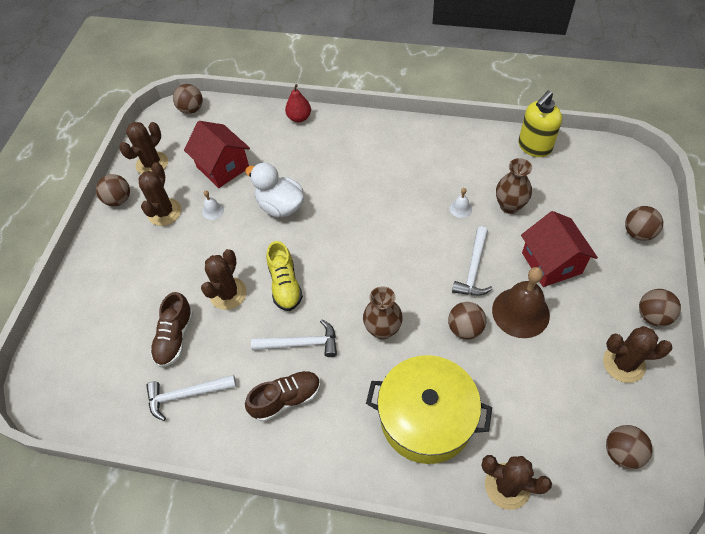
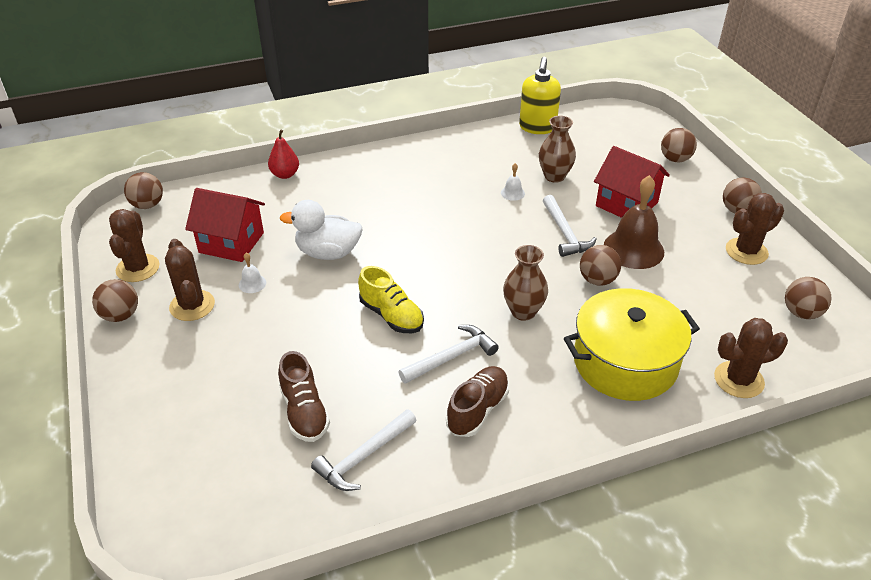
camera: 35 degrees left, 15 degrees down
brown cactus [201,249,247,310] -> none

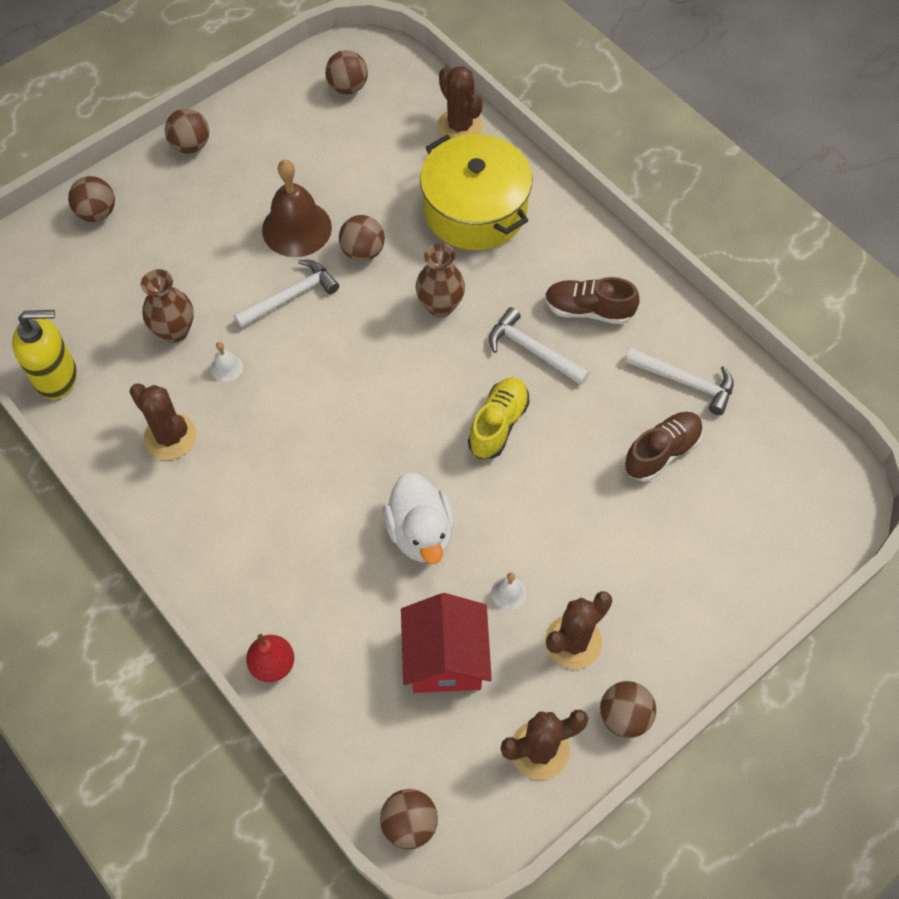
camera: 110 degrees left, 20 degrees up
red house [594,146,670,218] -> none
brown cactus [726,193,784,265] -> brown cactus moved to [129,383,196,460]

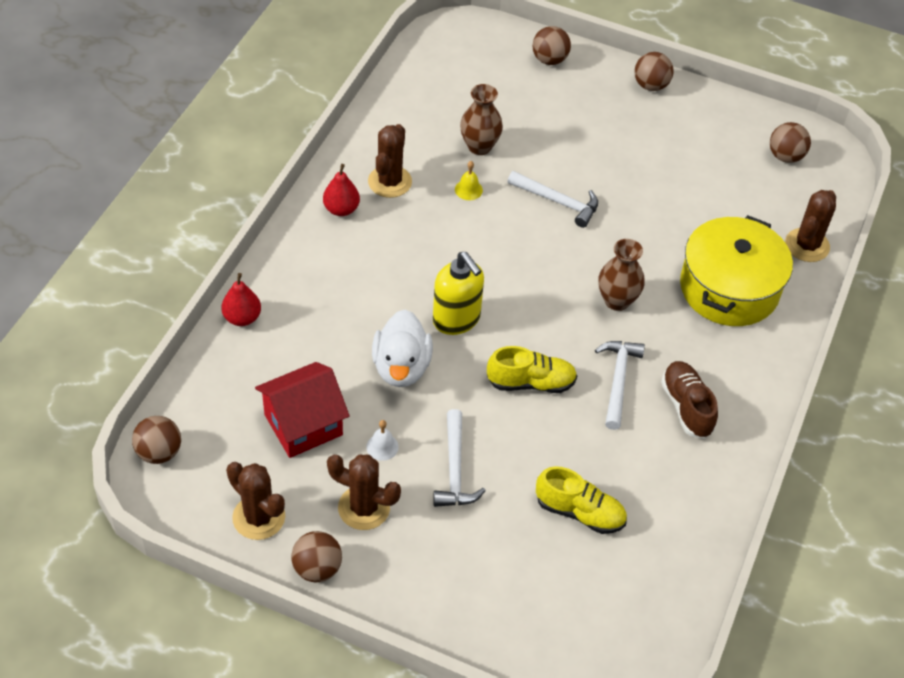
camera: 60 degrees right, 10 degrees down
yellow soap dispenser [12,310,77,399] -> yellow soap dispenser moved to [433,252,484,335]
white bell [211,342,243,382] -> yellow bell [455,161,483,200]
brown bell [262,160,332,257] -> none
brown ball [339,215,385,261] -> none
white duck [383,472,454,564] -> white duck turned 45 degrees counterclockwise [372,309,433,387]
brown shoe [624,412,703,482] -> yellow shoe [536,466,627,534]
white hammer [625,348,734,415] -> white hammer moved to [433,409,486,507]
none -> red pear [323,164,360,216]

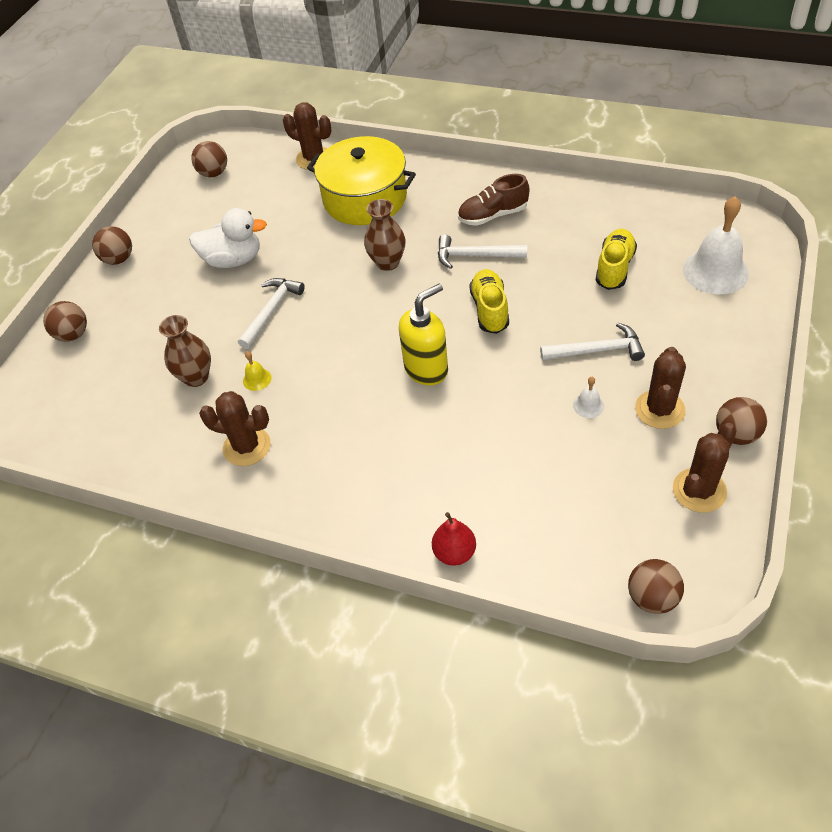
camera: 85 degrees left, 0 degrees up
red house [255,362,349,458] -> none
red pear [323,164,360,216] -> none
white duck [372,309,433,387] -> white duck moved to [189,208,267,268]
none -> white bell [683,196,749,294]

